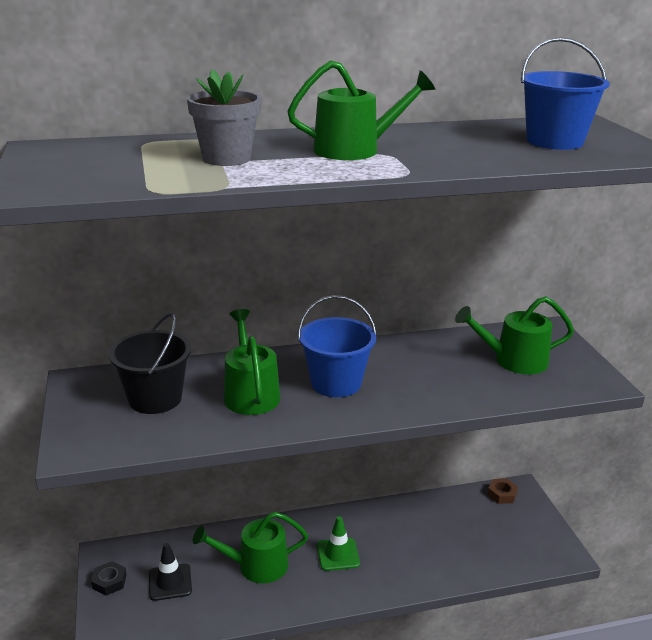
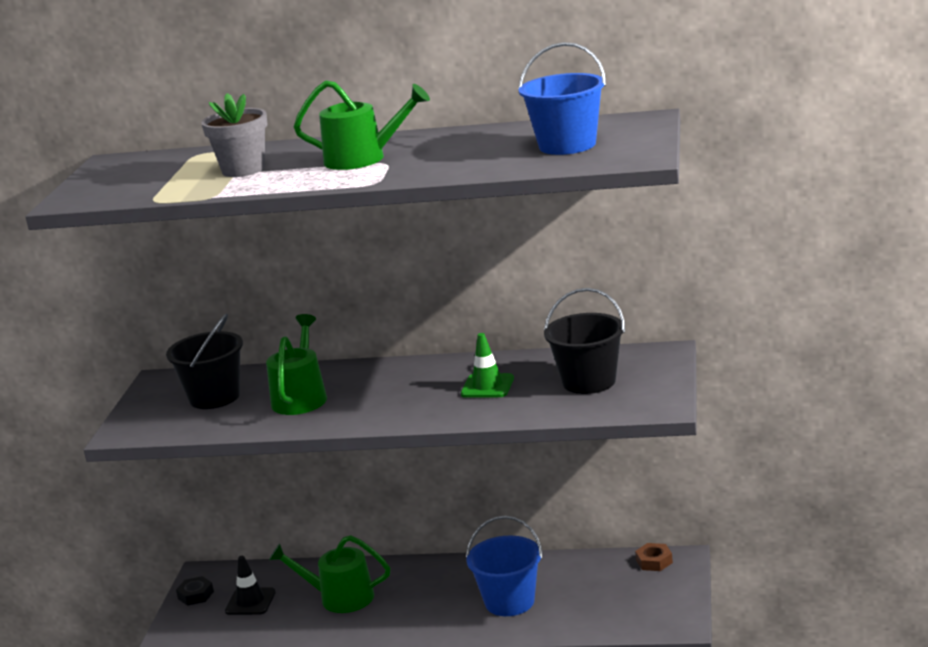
camera: 25 degrees right, 5 degrees down
blue bucket [298,295,377,397] -> blue bucket moved to [466,516,543,616]
green traffic cone [317,516,360,571] -> green traffic cone moved to [461,333,514,398]
green watering can [455,296,574,374] -> black bucket [544,288,625,394]

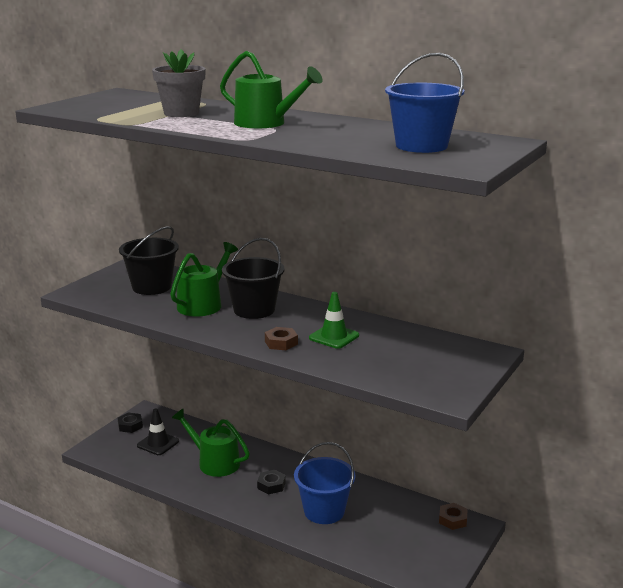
camera: 20 degrees right, 0 degrees up
black bucket [544,288,625,394] -> black bucket moved to [222,238,285,319]
none -> black nut [257,470,286,494]
none -> brown nut [265,327,298,350]

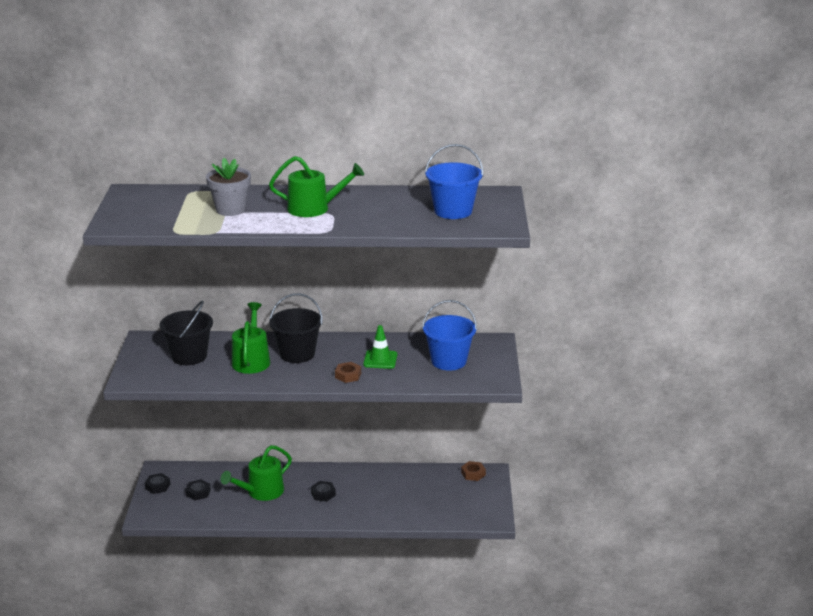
camera: 30 degrees left, 5 degrees up
black traffic cone [137,408,179,455] -> black nut [186,479,211,501]
green watering can [172,408,250,477] -> green watering can turned 45 degrees counterclockwise [221,445,292,501]
blue bucket [294,442,356,524] -> blue bucket moved to [422,300,477,370]

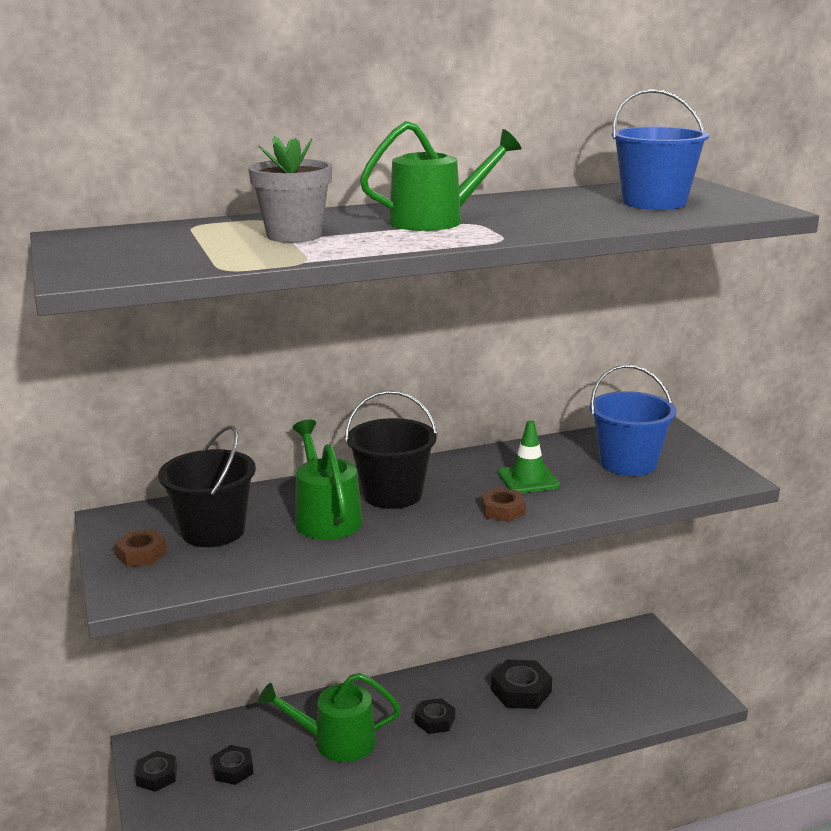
camera: 20 degrees left, 5 degrees down
green watering can [221,445,292,501] -> green watering can turned 60 degrees clockwise [258,673,401,762]
brown nut [461,461,486,481] -> brown nut moved to [114,529,167,567]
none -> black nut [491,659,552,709]

